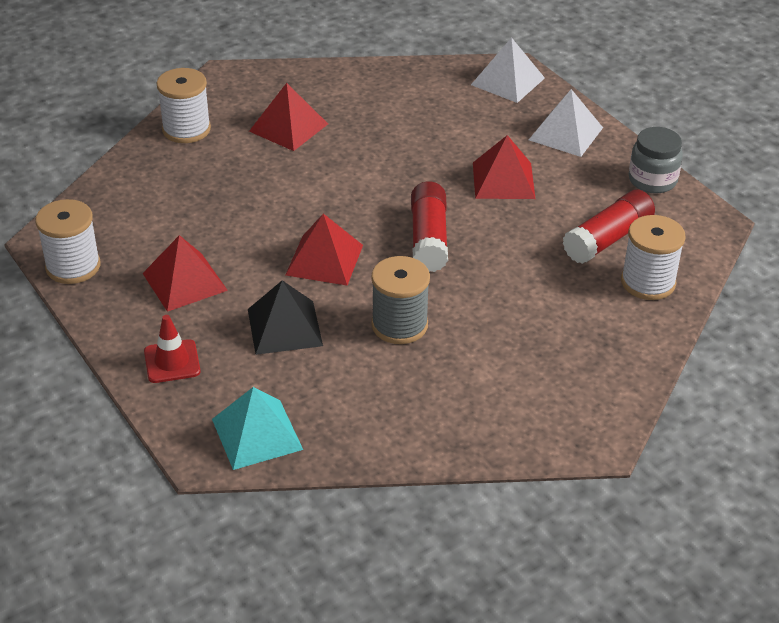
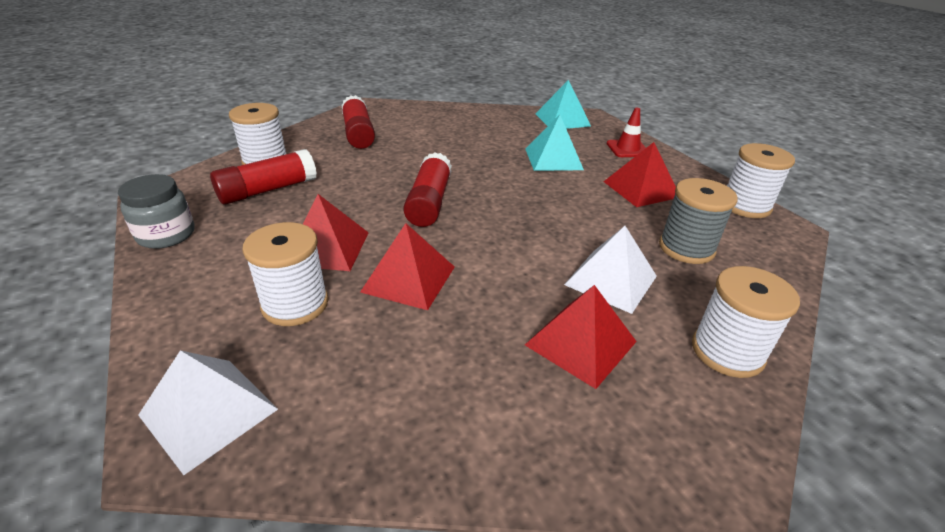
camera: 175 degrees left, 5 degrees down
black pyramid [248,280,323,355] -> turquoise pyramid [525,115,584,171]
red pyramid [285,214,363,286] -> red pyramid moved to [360,223,455,310]
grey spool [371,256,430,344] -> grey spool moved to [659,178,738,264]
white pyramid [529,89,603,157] -> white pyramid moved to [564,226,657,314]
none -> white spool [242,222,328,326]
none -> red glue stick [341,95,375,149]

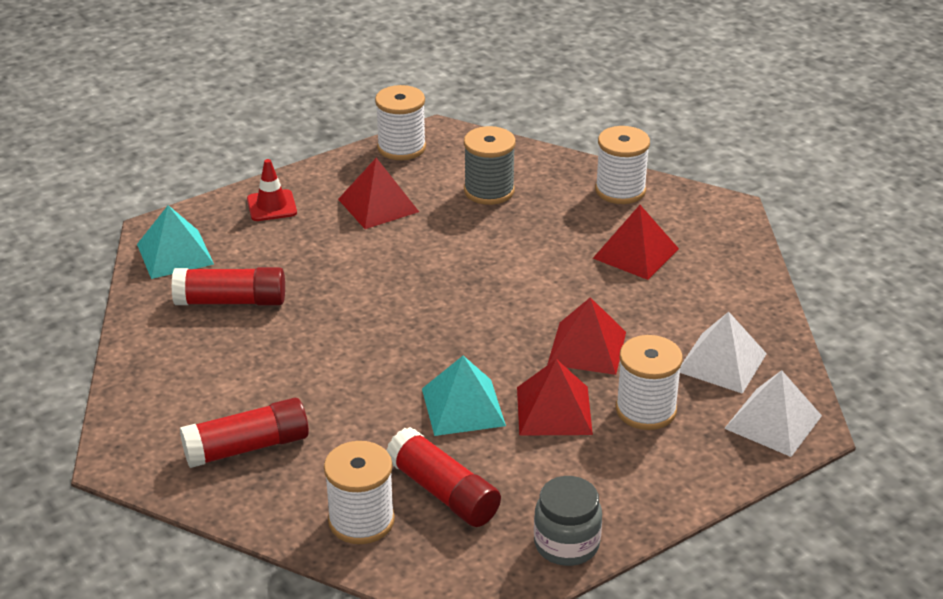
camera: 95 degrees left, 0 degrees up
red glue stick [403,152,452,227] -> red glue stick moved to [171,267,285,305]
turquoise pyramid [525,115,584,171] -> turquoise pyramid moved to [422,356,506,436]
white pyramid [564,226,657,314] -> white pyramid moved to [680,312,767,394]

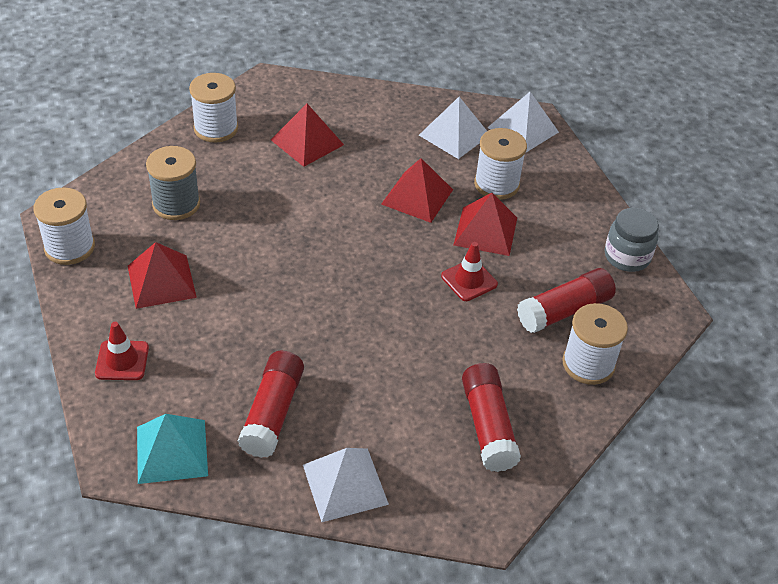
camera: 80 degrees left, 10 degrees up
turquoise pyramid [422,356,506,436] -> red traffic cone [441,242,498,301]
none -> white pyramid [303,448,389,522]

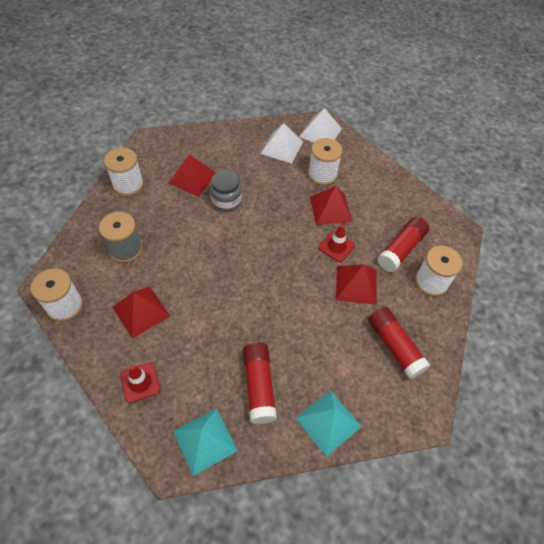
camera: 20 degrees left, 10 degrees up
white pyramid [303,448,389,522] -> turquoise pyramid [296,390,362,457]
red pyramid [381,158,453,223] -> red pyramid moved to [336,264,377,305]
grey jar [605,208,659,272] -> grey jar moved to [210,170,242,212]

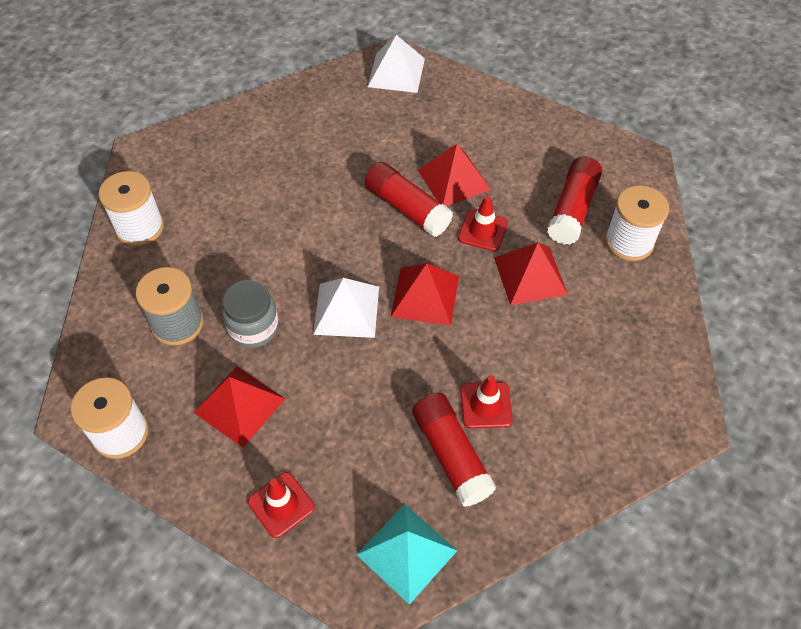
camera: 15 degrees left, 0 degrees up
red pyramid [169,154,216,197] -> red pyramid moved to [391,263,459,326]
grey jar [210,170,242,212] -> grey jar moved to [222,280,279,348]
white pyramid [260,123,303,164] -> white pyramid moved to [313,278,379,338]
turquoise pyramid [296,390,362,457] -> none
white spool [308,138,343,185] -> none
red glue stick [368,307,431,379] -> red glue stick moved to [365,162,453,237]
none -> red traffic cone [460,375,513,428]

